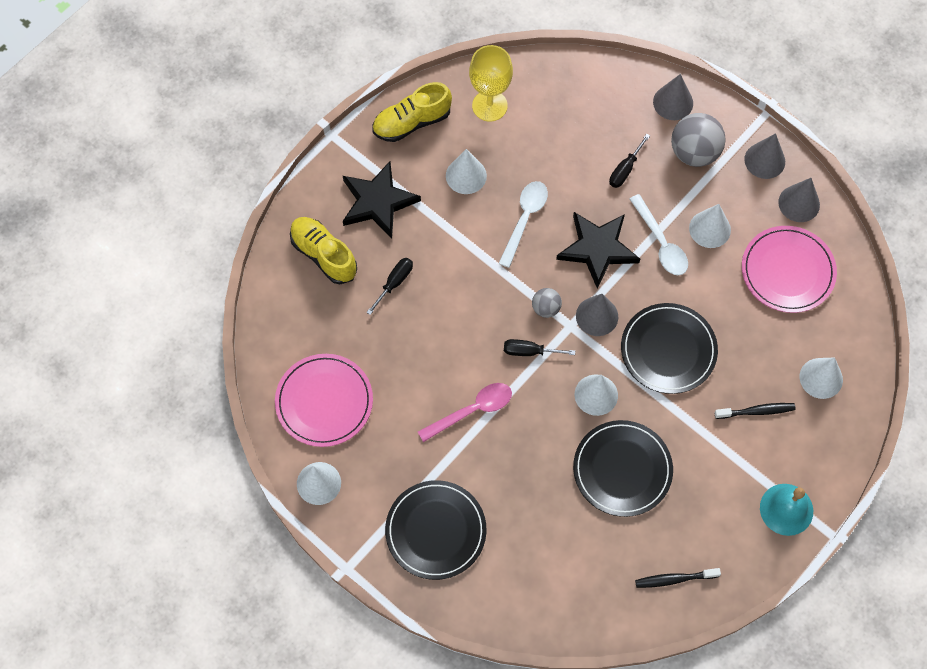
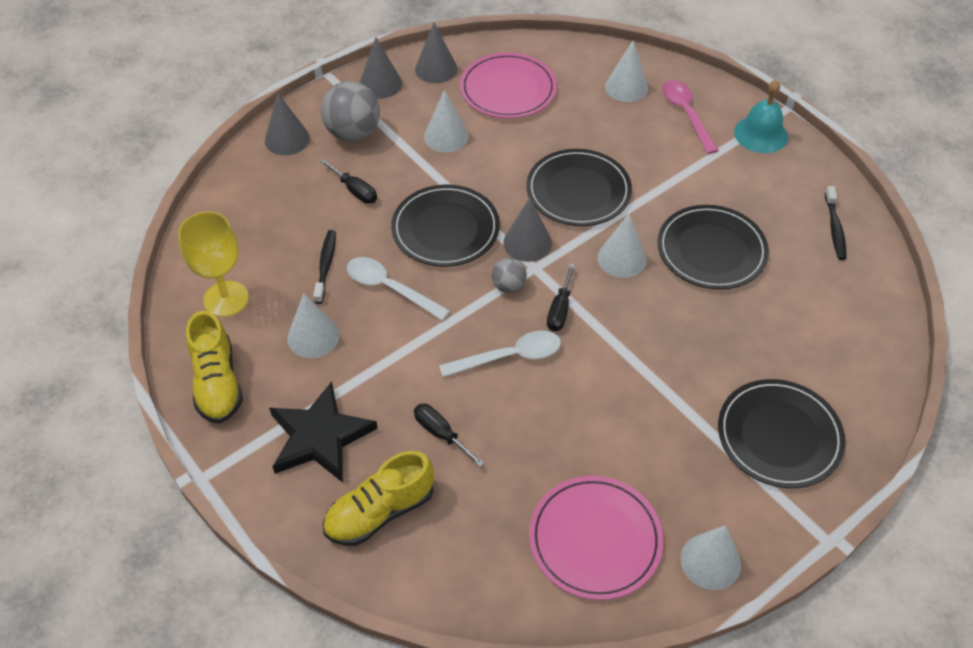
camera: 80 degrees left, 15 degrees down
pink spoon [418,383,512,442] -> pink spoon moved to [662,80,719,154]
black star [556,212,640,289] -> black plate [391,185,500,267]
white spoon [630,194,688,275] -> white spoon moved to [439,331,561,377]
black toothbrush [715,403,796,419] -> black toothbrush moved to [313,230,336,304]

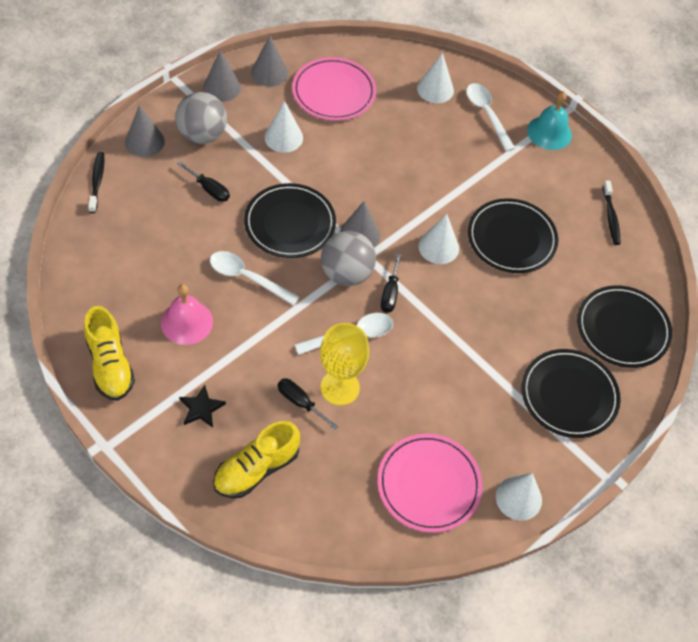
camera: 10 degrees left, 5 degrees up
yellow goblet [178,212,249,317] -> yellow goblet moved to [320,323,369,405]
black star [269,382,378,482] -> black star [179,385,226,427], size x0.52
white cone [288,293,340,358] -> pink bell [161,284,213,345]
black toothbrush [313,230,336,304] -> black toothbrush moved to [88,152,104,213]
grey ball [492,258,527,293] -> grey ball [321,231,376,286], size x1.86
black plate [526,149,632,226] -> black plate moved to [577,285,672,368]
pink spoon [662,80,719,154] -> white spoon [466,83,515,152]

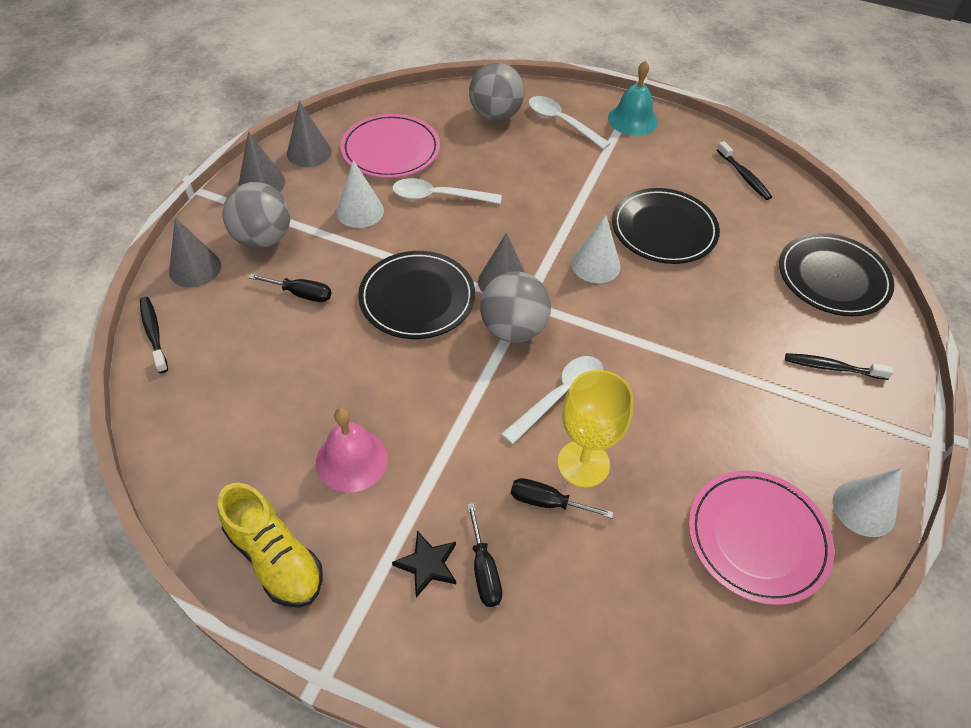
camera: 20 degrees left, 5 degrees down
white spoon [210,251,300,306] -> white spoon moved to [392,178,502,204]
yellow shoe [213,421,300,498] -> none
black screwdriver [381,253,401,313] -> black screwdriver moved to [467,503,502,607]
white cone [417,53,454,103] -> grey ball [469,63,525,121]
black plate [522,349,621,438] -> black toothbrush [785,353,893,380]

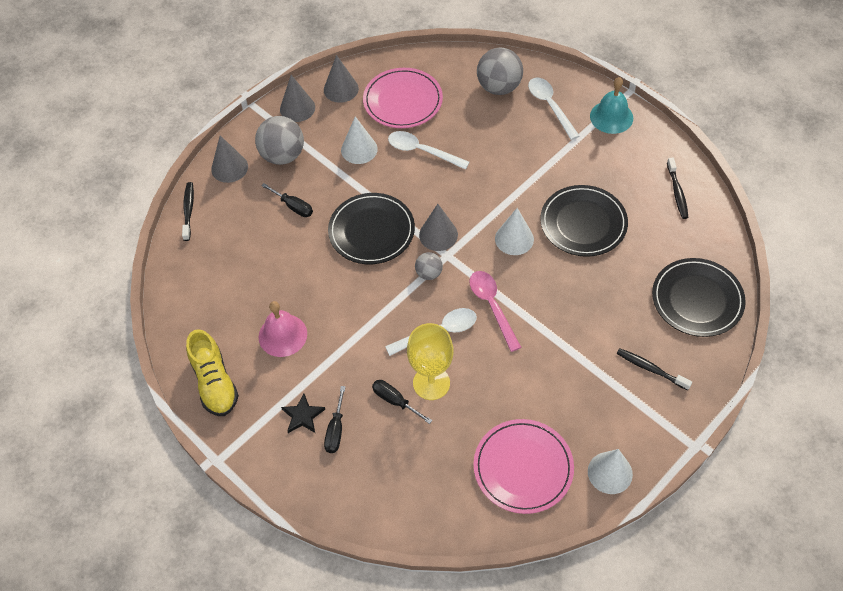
camera: 25 degrees right, 5 degrees up
grey ball [480,272,551,343] -> grey ball [415,252,443,280], size x0.54
none -> pink spoon [469,271,522,352]

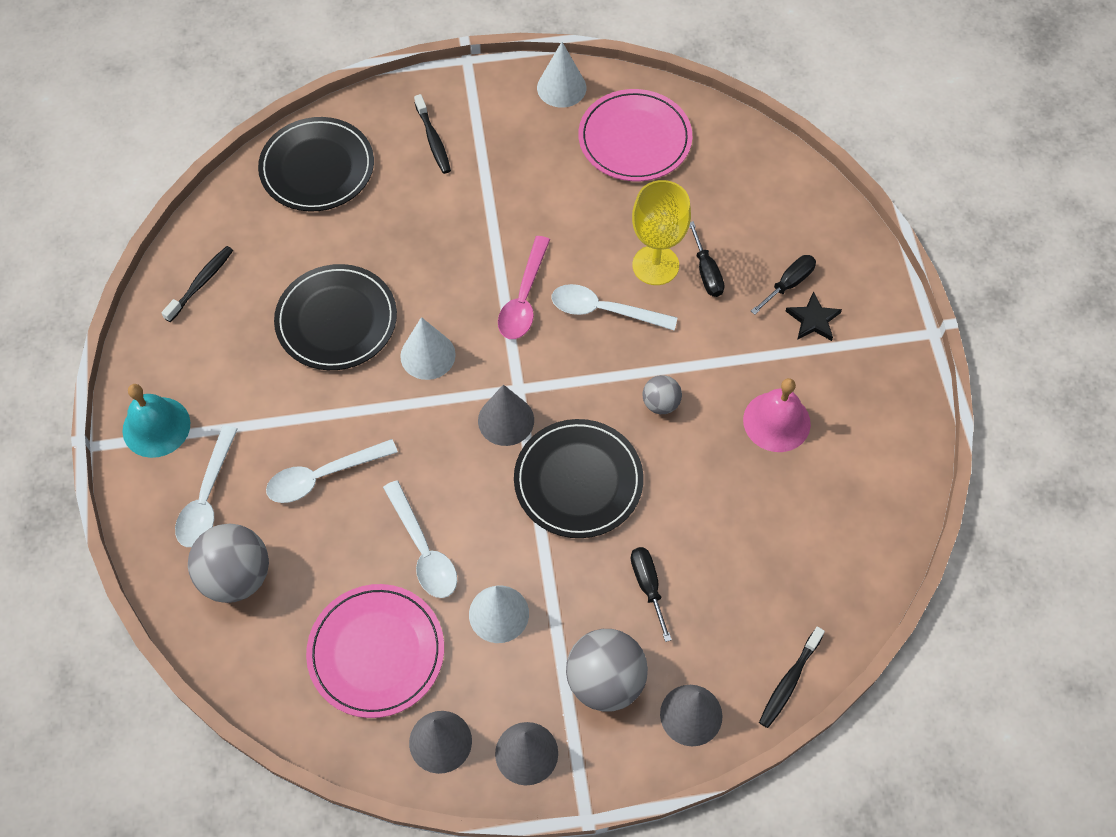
camera: 145 degrees left, 5 degrees up
yellow shoe [186,329,239,416] -> none
grey ball [415,252,443,280] -> grey ball moved to [643,375,682,414]
none -> white spoon [266,439,398,503]

